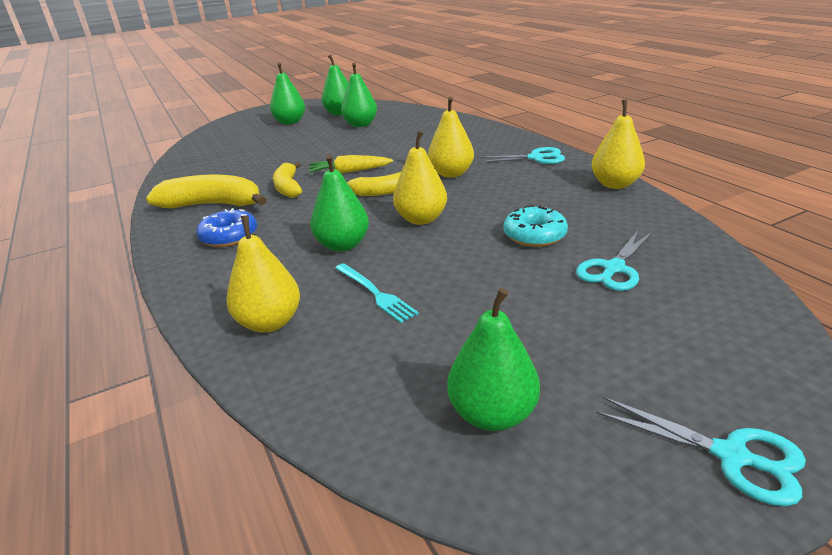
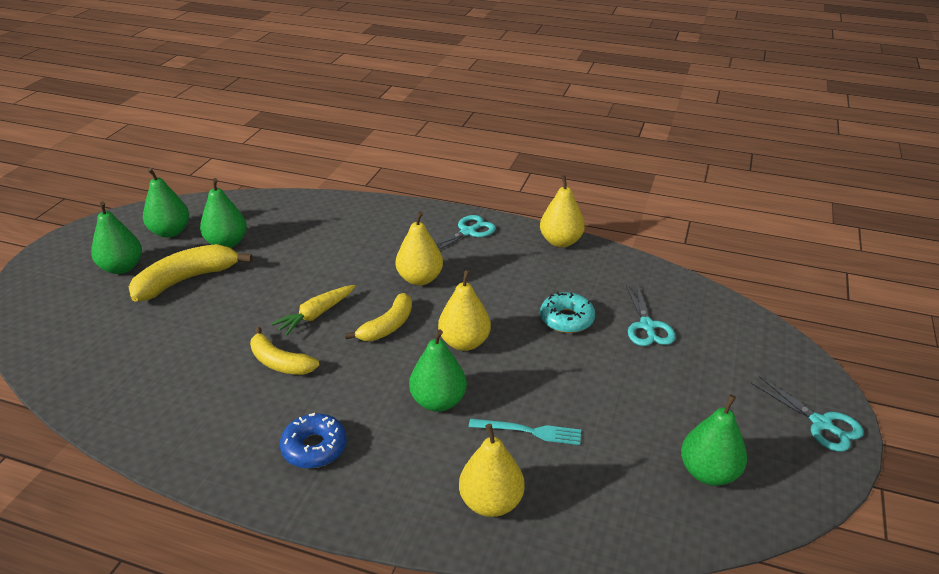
camera: 45 degrees left, 5 degrees up
yellow banana [146,175,267,208] -> yellow banana moved to [129,244,253,301]
turquoise scissors [596,397,806,506] -> turquoise scissors turned 60 degrees clockwise [751,376,864,452]

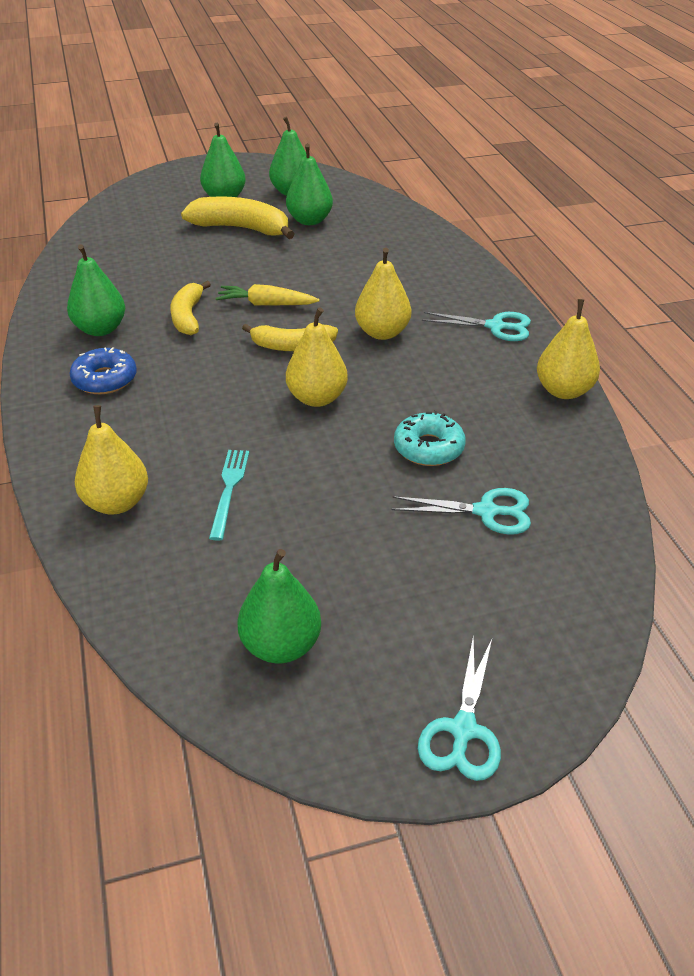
camera: 55 degrees right, 5 degrees up
green pear [409,329,467,412] -> green pear moved to [67,244,125,336]
turquoise fork [469,419,581,445] -> turquoise fork turned 150 degrees counterclockwise [209,450,249,541]
turquoise scissors [626,284,676,346] -> turquoise scissors turned 135 degrees counterclockwise [392,488,531,535]

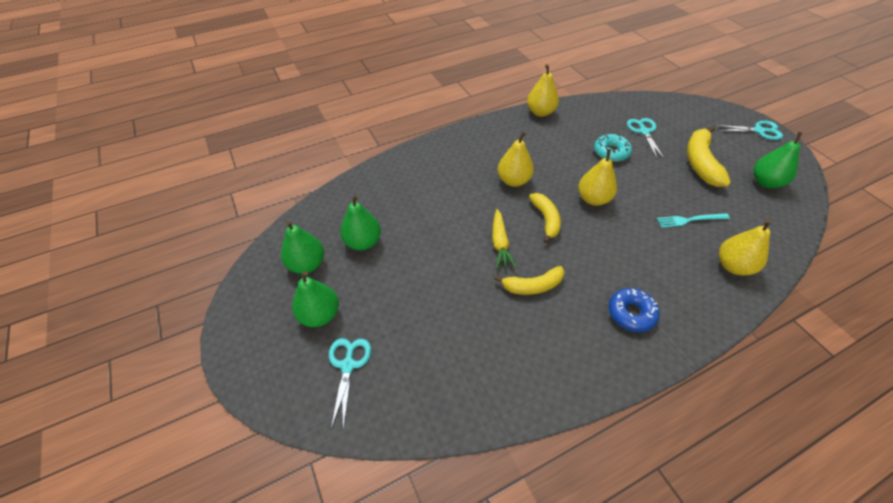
camera: 100 degrees left, 10 degrees up
green pear [67,244,125,336] -> none
yellow banana [181,196,294,239] -> yellow banana moved to [687,126,731,187]
turquoise scissors [422,312,531,341] -> turquoise scissors moved to [329,338,371,429]

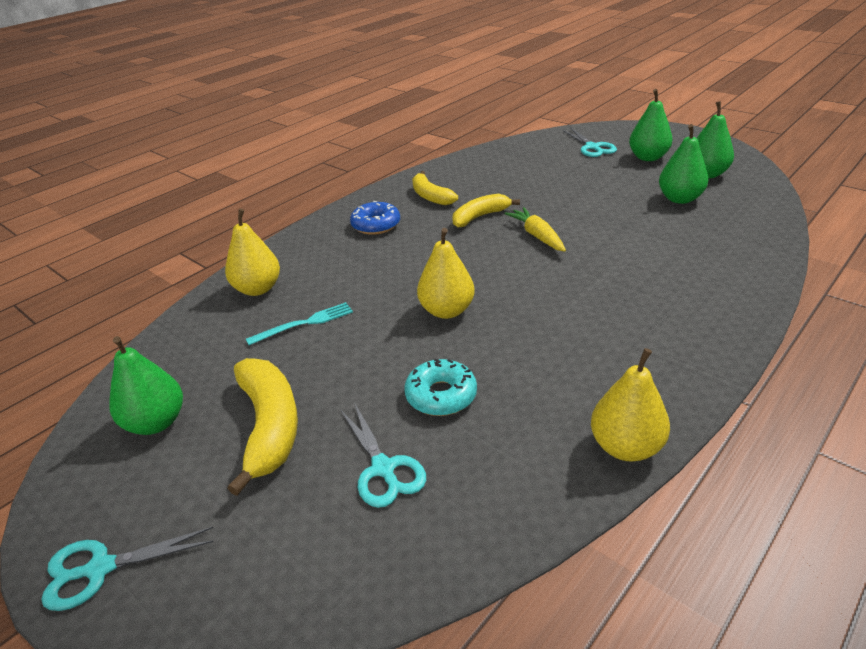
camera: 160 degrees right, 15 degrees down
yellow pear [498,132,534,187] -> none
yellow banana [529,193,561,243] -> yellow banana moved to [412,171,458,205]

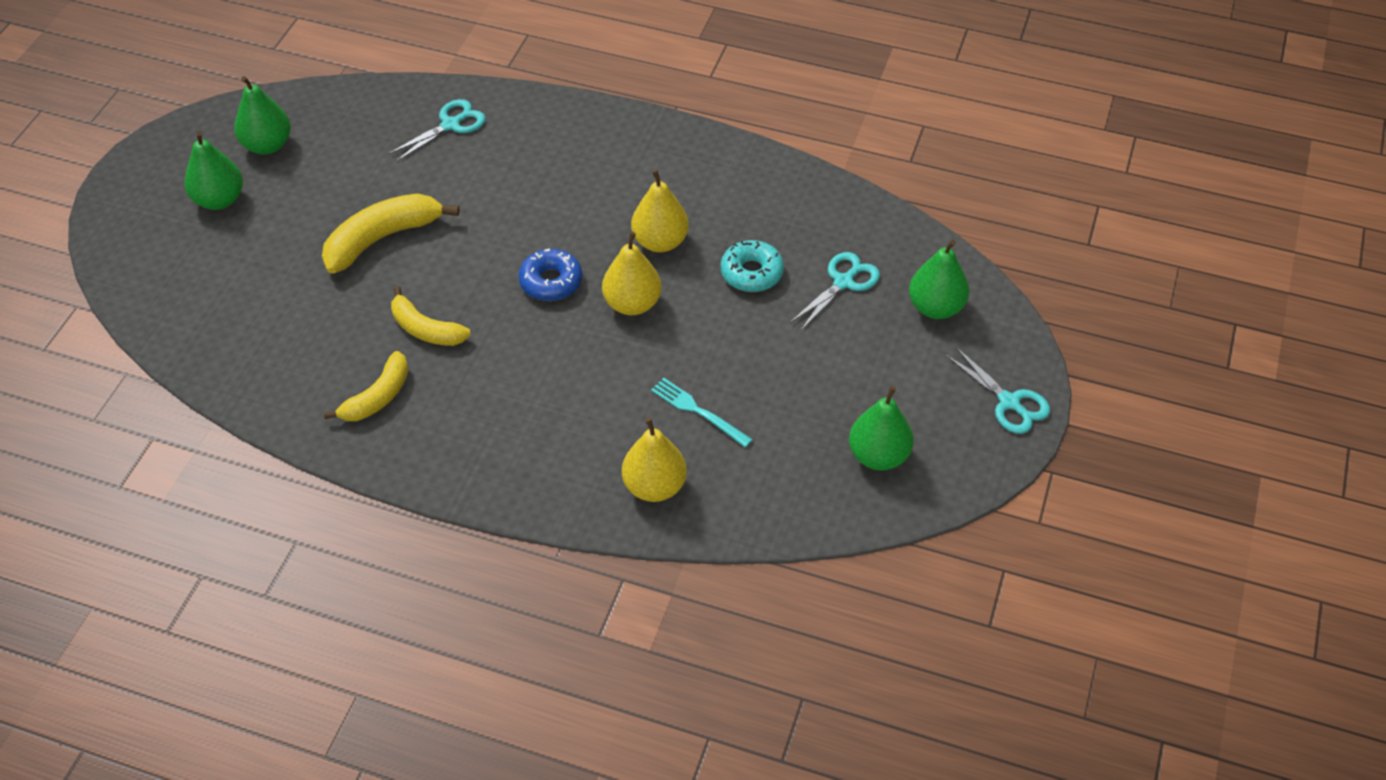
camera: 115 degrees left, 15 degrees up
yellow banana [227,358,298,496] -> yellow banana moved to [322,193,459,273]
blue donut [350,201,400,235] -> blue donut moved to [518,248,582,301]
yellow carrot [505,207,566,252] -> none
turquoise scissors [562,128,617,157] -> turquoise scissors moved to [388,99,486,162]
yellow pear [591,348,670,462] -> yellow pear moved to [631,169,689,252]
green pear [659,124,708,204] -> green pear moved to [909,240,969,319]

